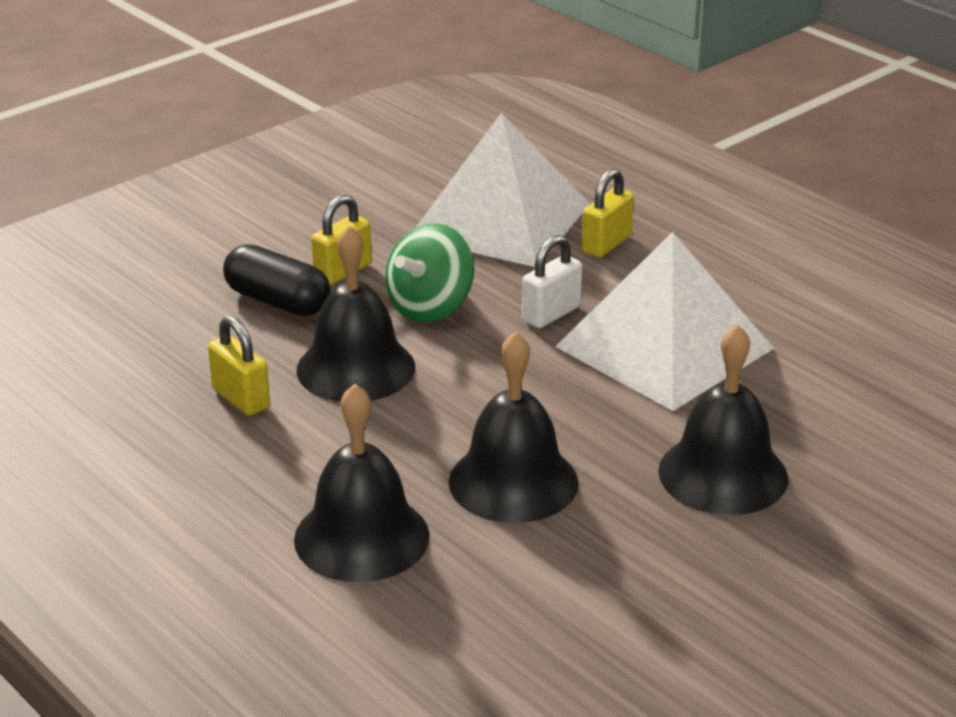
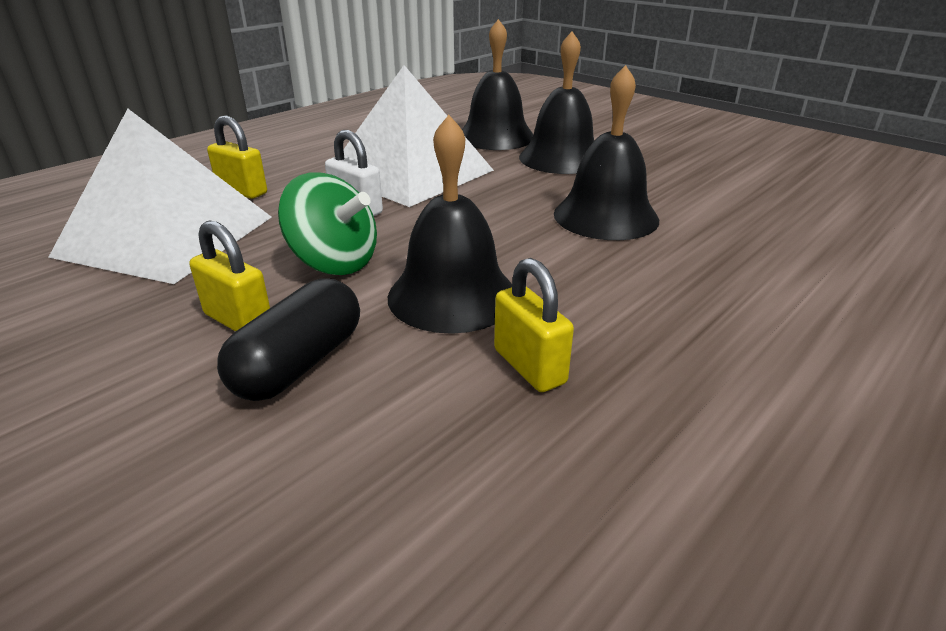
camera: 95 degrees left, 0 degrees up
yellow padlock [208,316,270,416] -> yellow padlock turned 75 degrees counterclockwise [494,258,574,392]
black bell [294,384,430,582] -> black bell moved to [462,19,533,150]

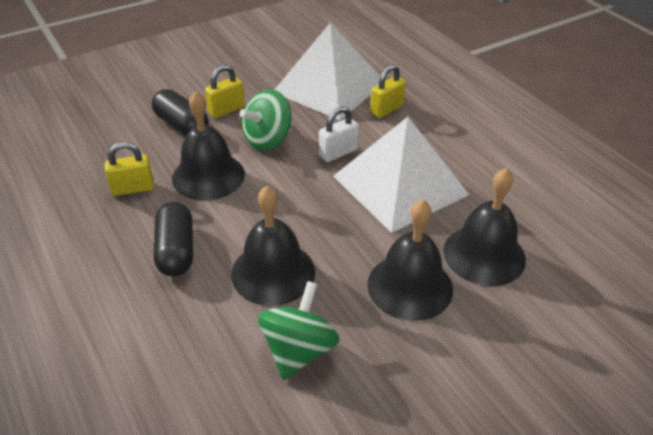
camera: 105 degrees right, 10 degrees up
none -> black capsule [154,202,193,276]
none -> green spinning top [258,281,340,380]

